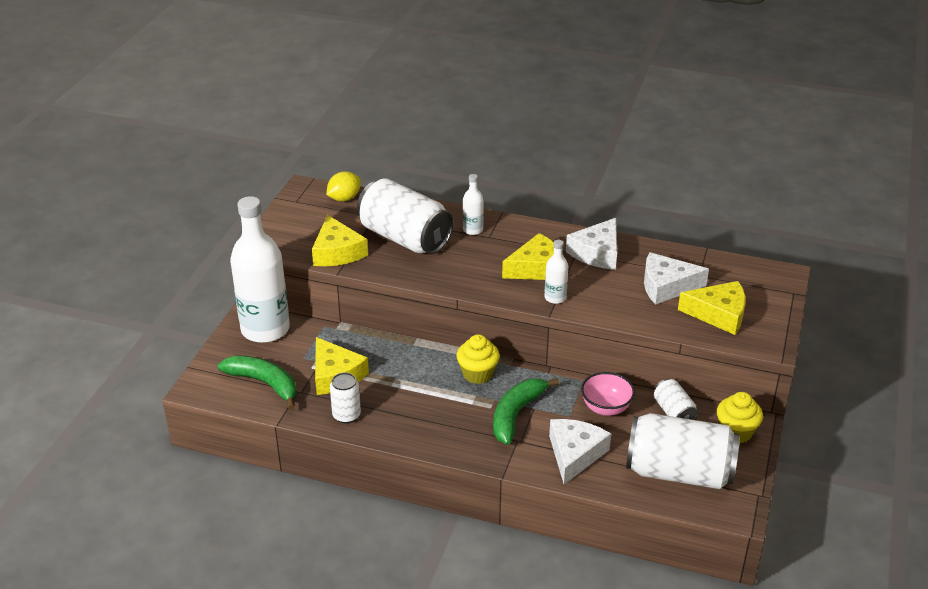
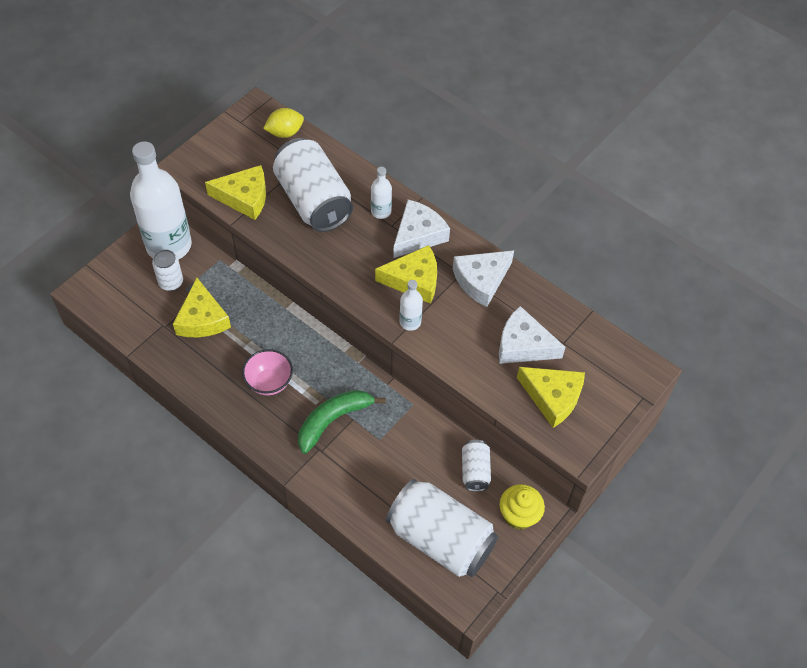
camera: 20 degrees right, 20 degrees up
green banana [218,355,297,410] -> none
yellow cheese [312,215,368,266] -> yellow cheese turned 90 degrees counterclockwise [205,165,266,220]
white can [330,372,361,423] -> white can moved to [152,249,183,291]
yellow cupcake [456,334,500,384] -> none
white cheese [549,419,611,484] -> white cheese moved to [393,199,450,258]
pink bowl [581,372,635,416] -> pink bowl moved to [242,349,293,395]

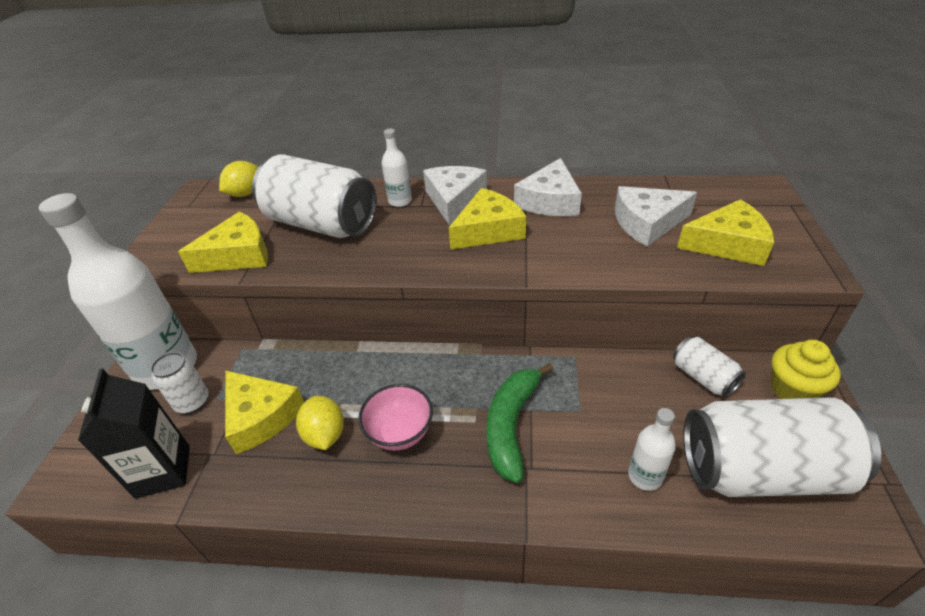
camera: 30 degrees left, 15 degrees down
white bottle [399,280,423,331] -> white bottle moved to [628,408,676,491]
none -> black carton [78,368,190,499]
none -> yellow lemon [296,396,344,450]

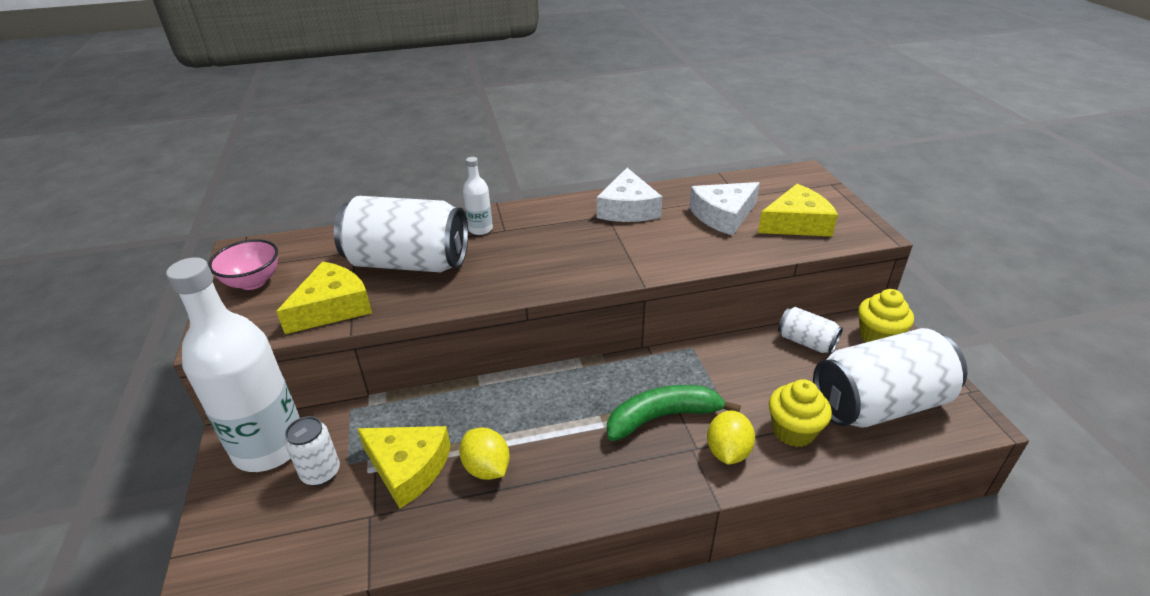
camera: 20 degrees left, 5 degrees down
black carton [78,368,190,499] -> none
yellow lemon [219,161,259,197] -> yellow lemon moved to [707,410,755,465]
pink bowl [358,384,433,451] -> pink bowl moved to [208,239,278,290]
white cheese [423,166,487,225] -> none
yellow cheese [449,188,526,250] -> none
green banana [487,363,553,483] -> green banana turned 75 degrees clockwise [607,385,741,441]
white bottle [628,408,676,491] -> yellow cupcake [769,379,832,447]

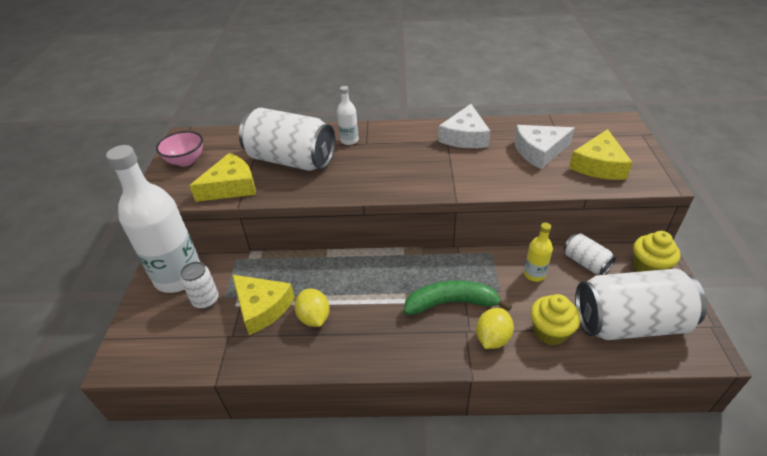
camera: 15 degrees right, 5 degrees up
yellow cheese [758,184,838,237] -> yellow cheese turned 120 degrees clockwise [569,129,633,180]
none -> yellow bottle [524,223,553,282]

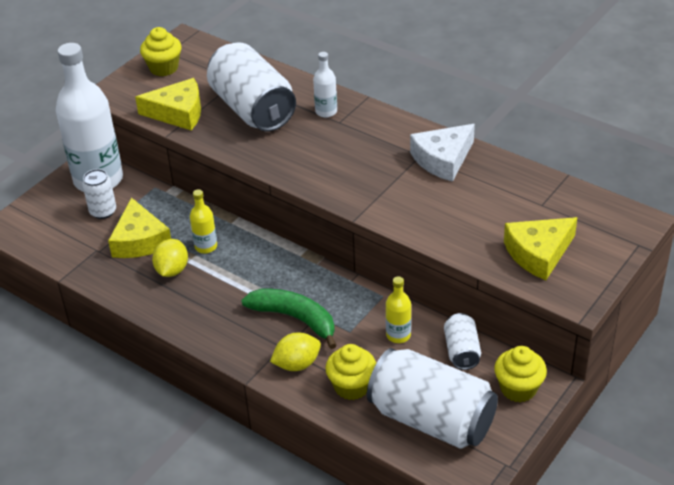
camera: 35 degrees right, 0 degrees up
pink bowl [156,131,203,166] -> yellow cupcake [140,27,181,76]
white cheese [514,125,575,169] -> none
none -> yellow bottle [190,189,217,254]

